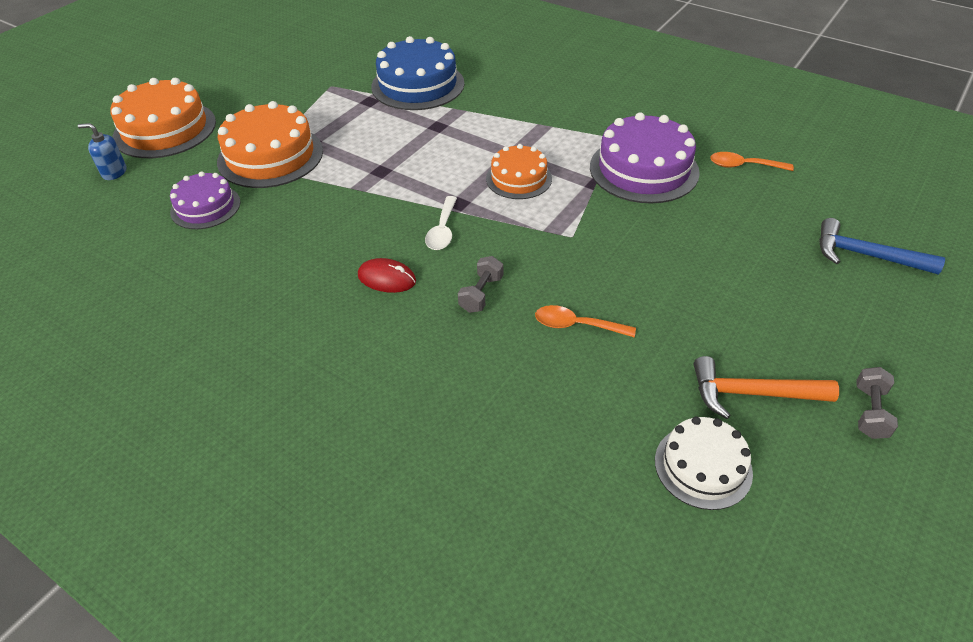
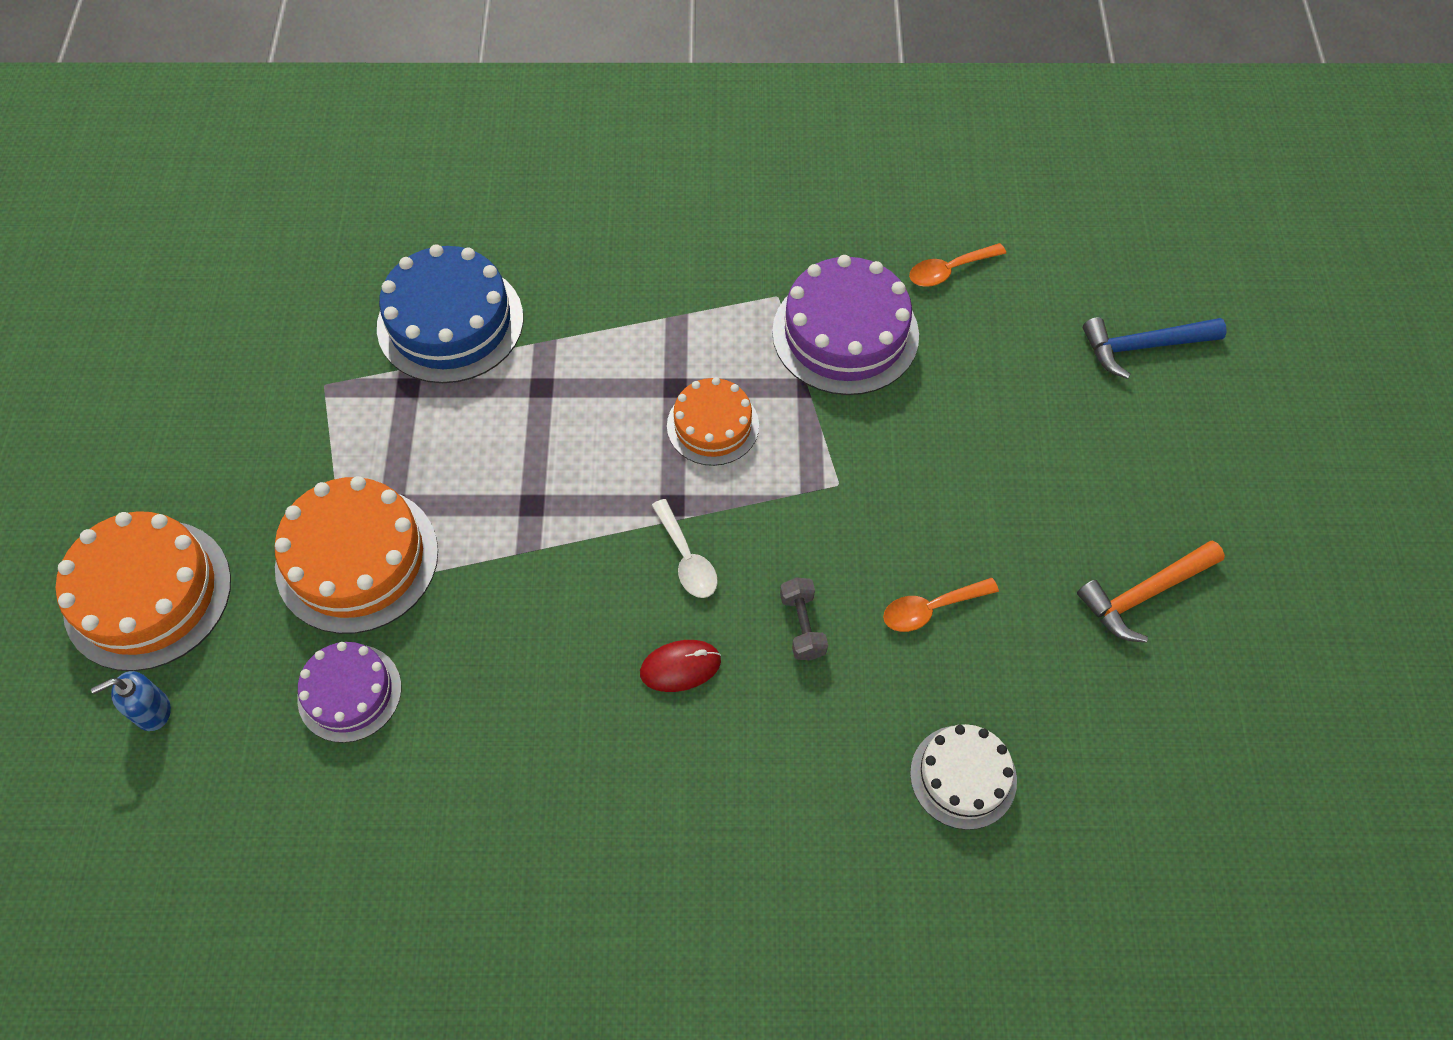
camera: 35 degrees left, 15 degrees up
white cake [655,417,753,510] -> white cake moved to [910,724,1017,830]
grey dumbbell [856,367,898,439] -> none

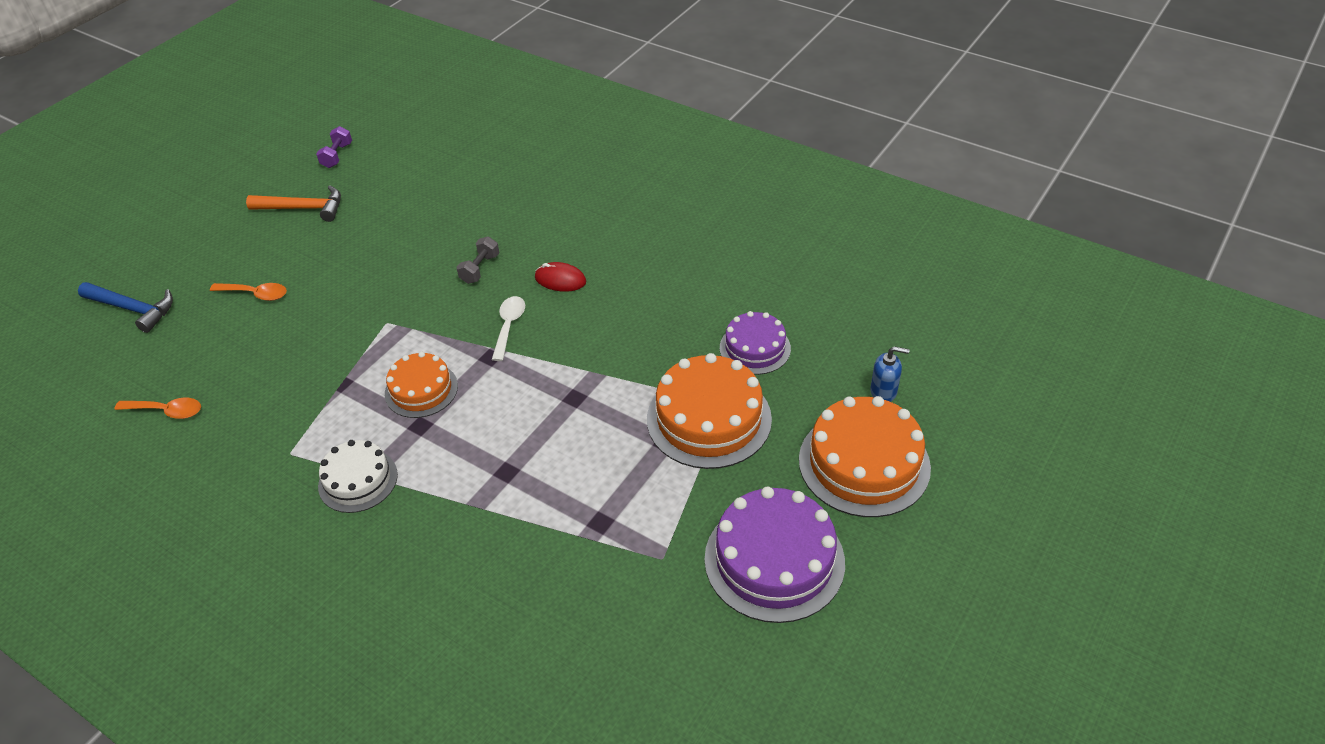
camera: 145 degrees left, 15 degrees down
blue cake [377,244,523,383] -> none
purple cake [772,255,919,395] -> purple cake moved to [704,487,845,623]
orange spoon [883,578,999,632] -> orange spoon moved to [210,283,287,301]
white cake [910,724,1017,830] -> white cake moved to [318,440,398,513]
none -> purple dumbbell [316,126,352,168]

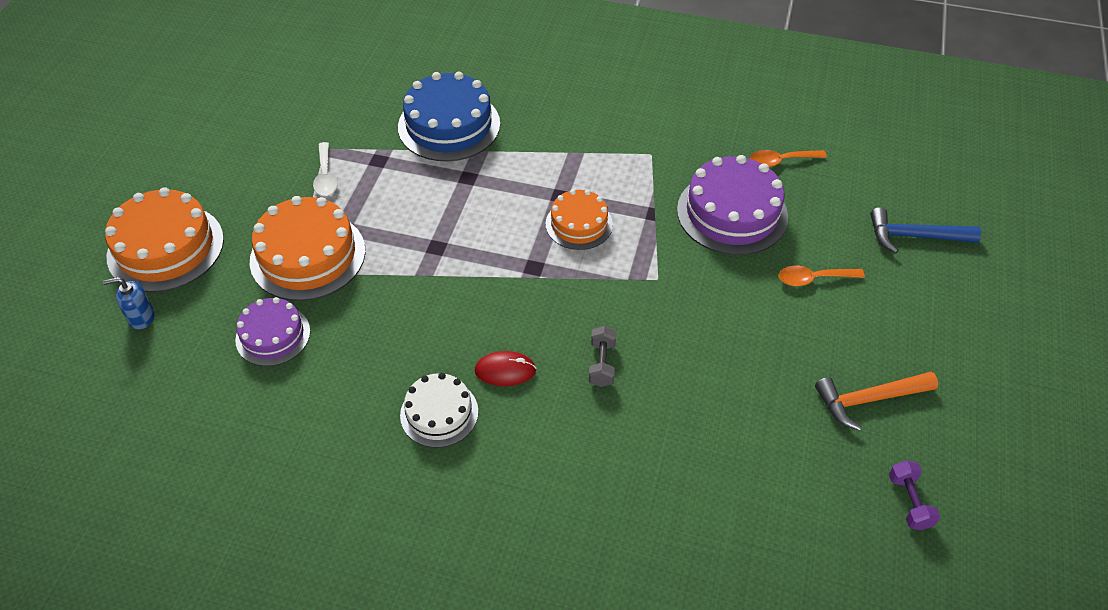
camera: 160 degrees right, 5 degrees up
white cake [318,440,398,513] -> white cake moved to [400,373,478,448]
white spoon [492,296,525,361] -> white spoon moved to [313,142,338,196]
purple cake [704,487,845,623] -> purple cake moved to [677,155,788,255]
none -> blue cake [398,72,500,161]

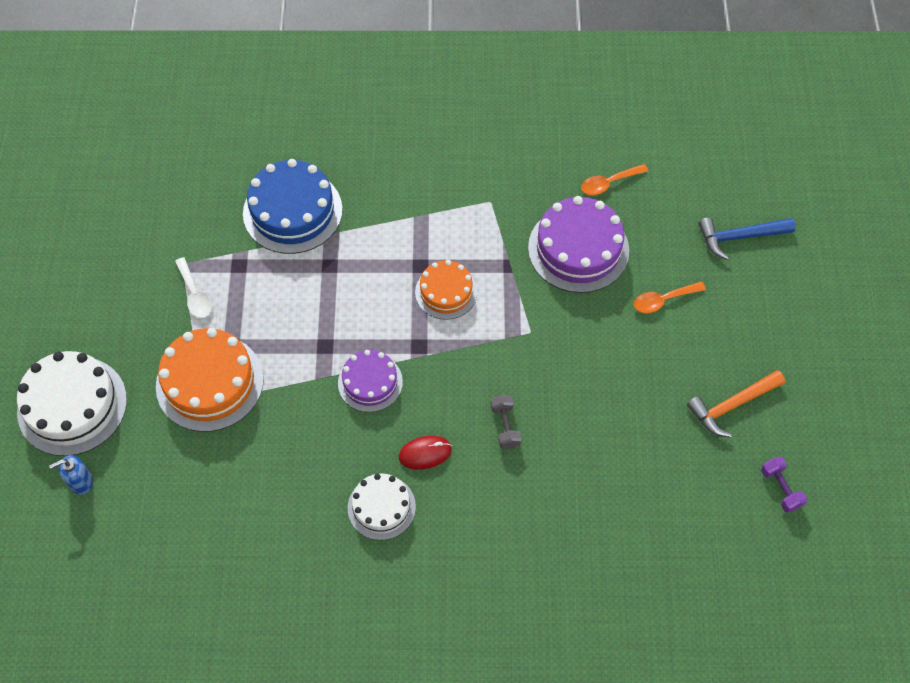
camera: 15 degrees left, 10 degrees up
orange cake [105,187,224,292] -> white cake [17,351,127,456]
purple cake [235,297,310,366] -> purple cake moved to [338,350,403,412]

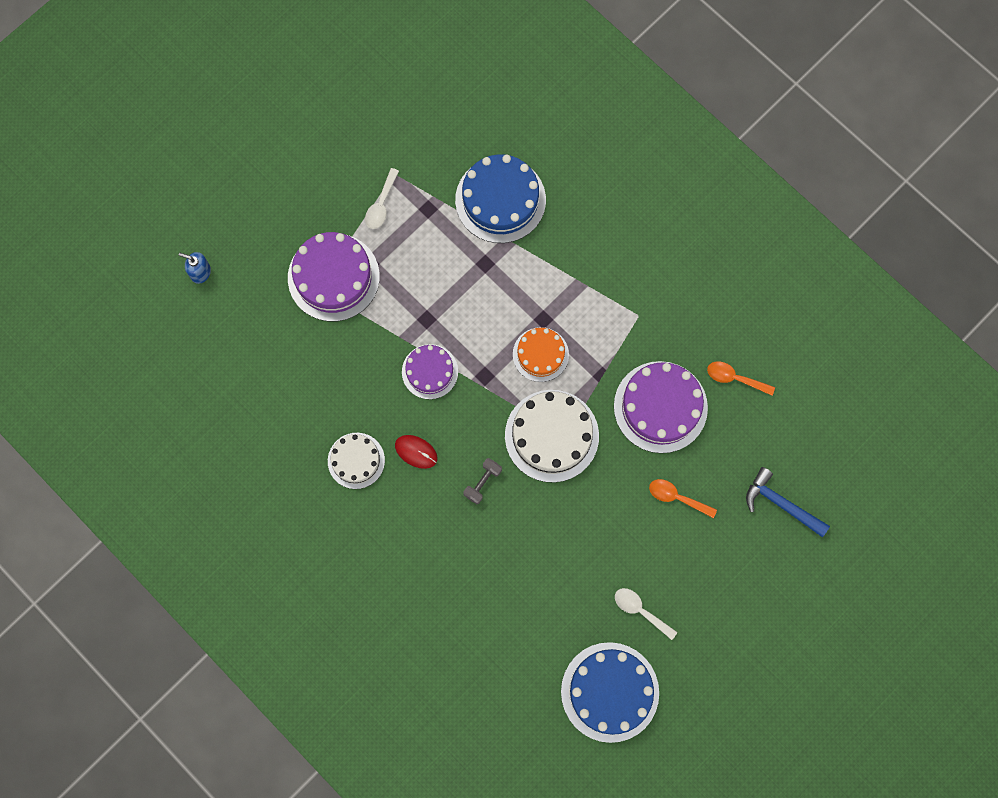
camera: 45 degrees right, 15 degrees up
white cake [17,351,127,456] -> white cake moved to [505,390,599,483]
orange cake [156,328,264,432] -> purple cake [288,232,380,322]
orange hammer [687,370,785,437] -> white spoon [615,588,677,640]
purple dumbbell [761,457,807,513] -> blue cake [561,642,659,743]

